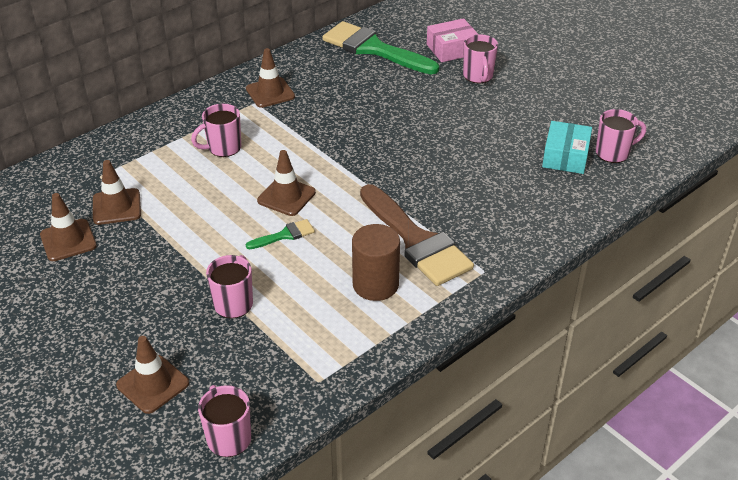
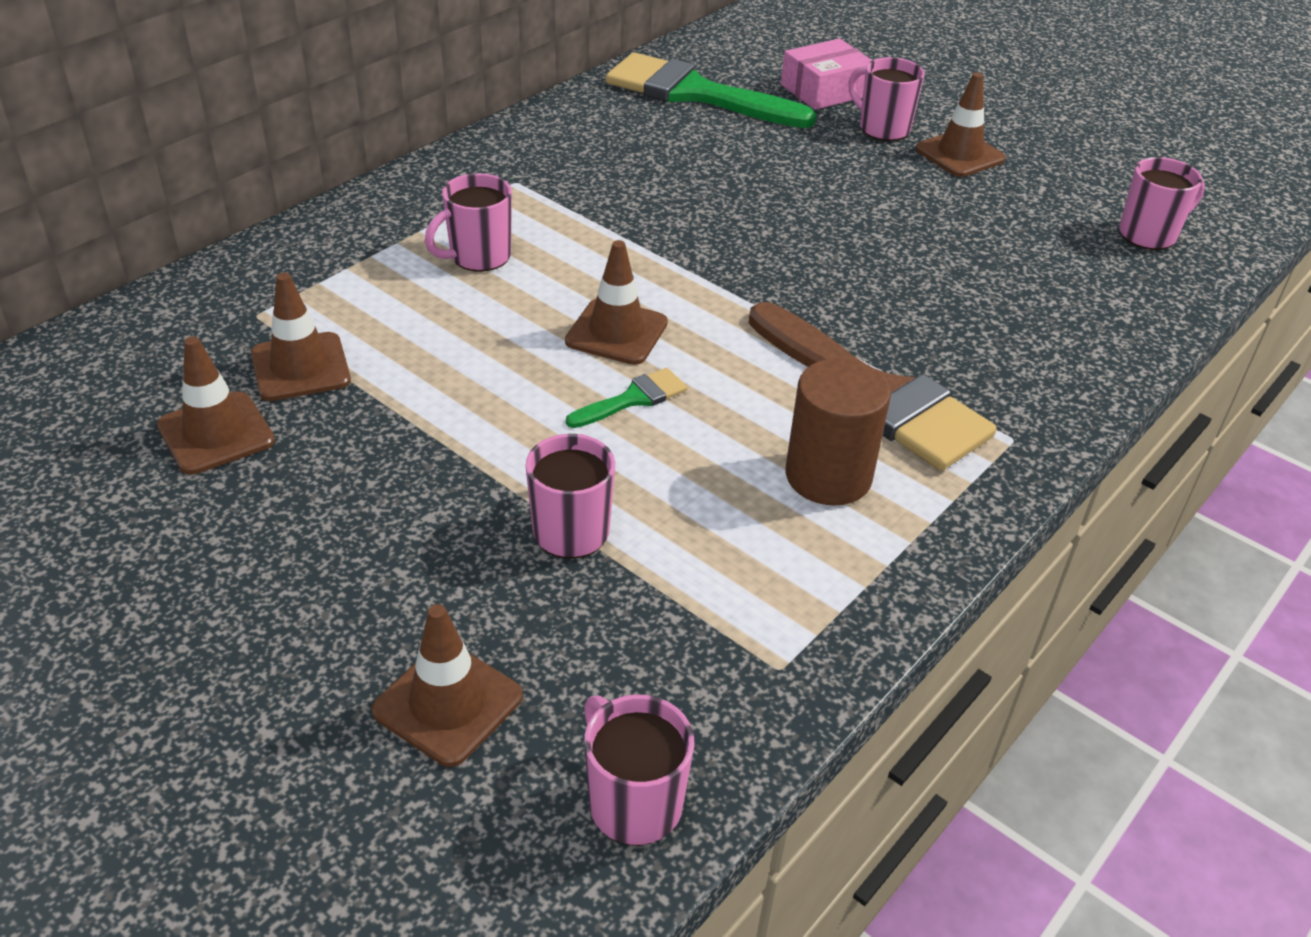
camera: 10 degrees left, 0 degrees up
brown traffic cone [246,48,295,108] -> brown traffic cone moved to [915,73,1006,177]
pink mug [463,34,498,83] -> pink mug turned 150 degrees clockwise [848,57,925,141]
turquoise box [542,121,592,174] -> none

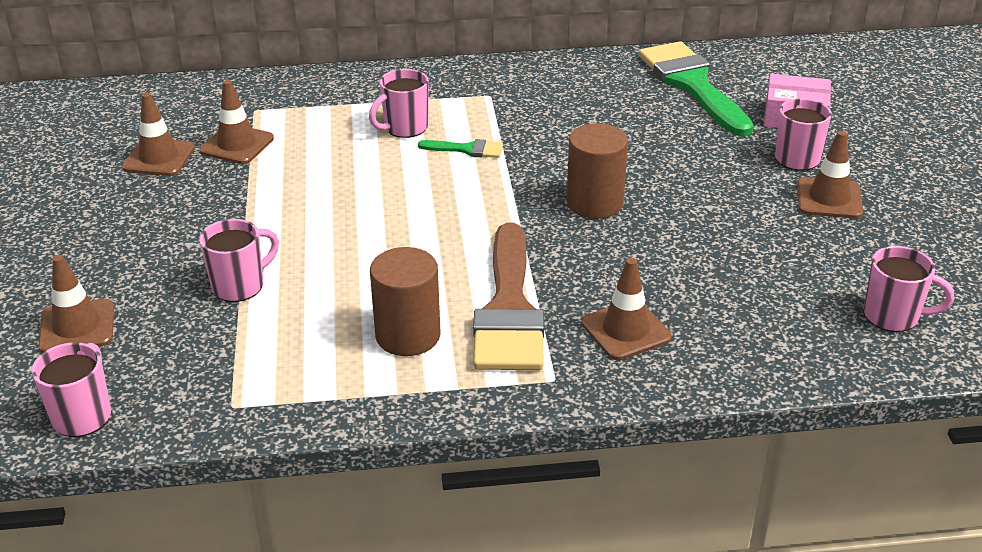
camera: 45 degrees right, 5 degrees down
pink mug [425,173,512,272] -> pink mug turned 45 degrees counterclockwise [369,69,429,138]
brown traffic cone [565,240,668,365] -> brown traffic cone moved to [581,258,672,360]
green brush [566,368,687,428] -> green brush moved to [418,139,503,158]
none -> brown cylinder [567,123,628,219]

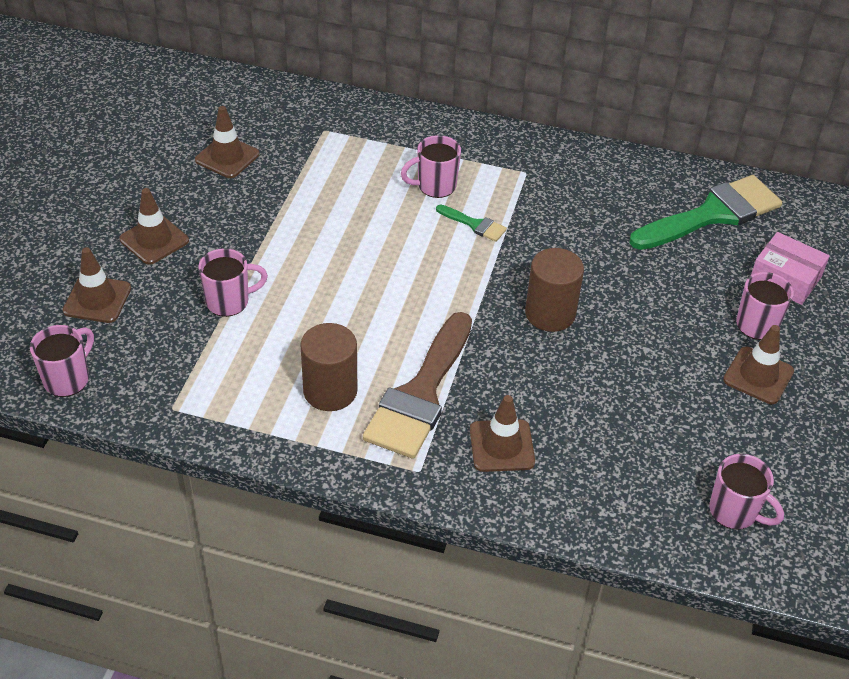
camera: 20 degrees right, 10 degrees up
brown traffic cone [199,80,274,164] -> brown traffic cone moved to [119,188,189,265]
green brush [639,41,754,136] -> green brush turned 60 degrees clockwise [629,175,782,250]

